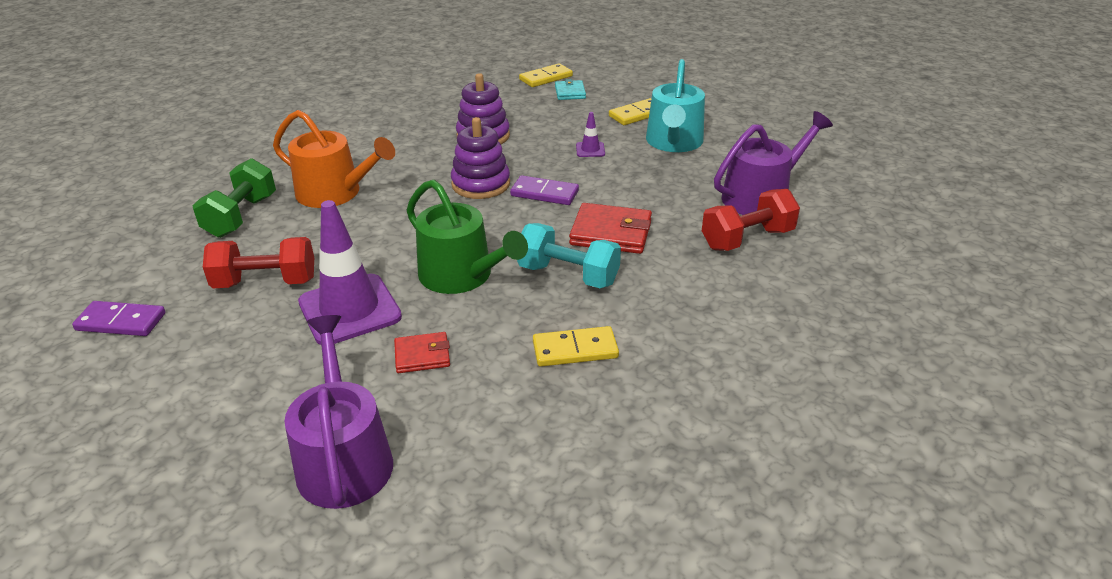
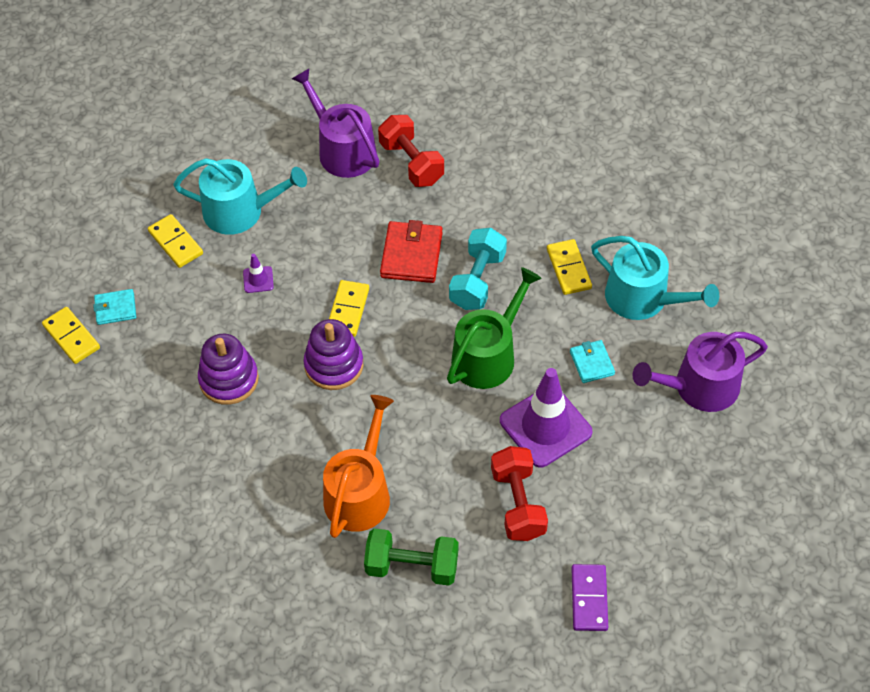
camera: 95 degrees left, 20 degrees up
red wallet [394,332,450,373] -> turquoise wallet [570,340,615,383]
purple domino [510,175,579,205] -> yellow domino [329,280,369,337]
none -> turquoise watering can [591,236,719,320]

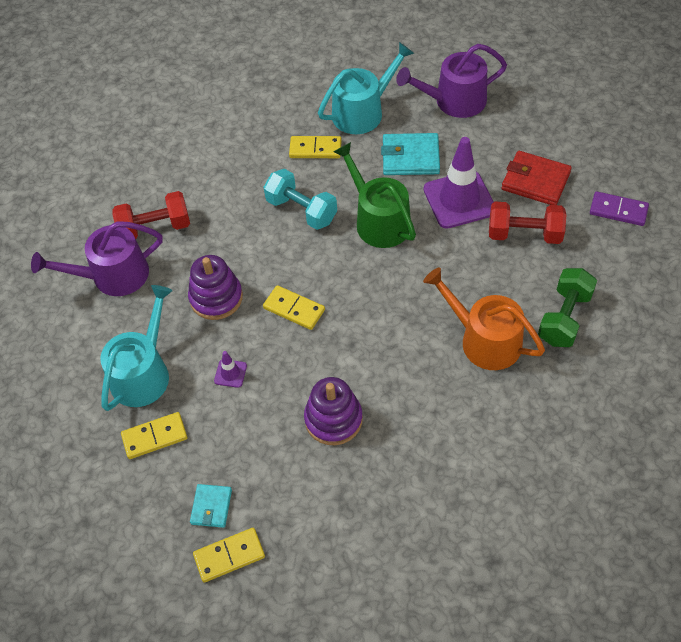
camera: 70 degrees left, 0 degrees up
purple stacking toy [304,319,363,390] -> purple stacking toy moved to [188,255,243,320]
red wallet [380,220,443,283] -> red wallet moved to [501,151,572,205]
turquoise wallet [570,340,615,383] -> turquoise wallet [381,133,440,175], size x1.68
purple watering can [632,332,768,412] -> purple watering can turned 75 degrees clockwise [396,44,507,118]

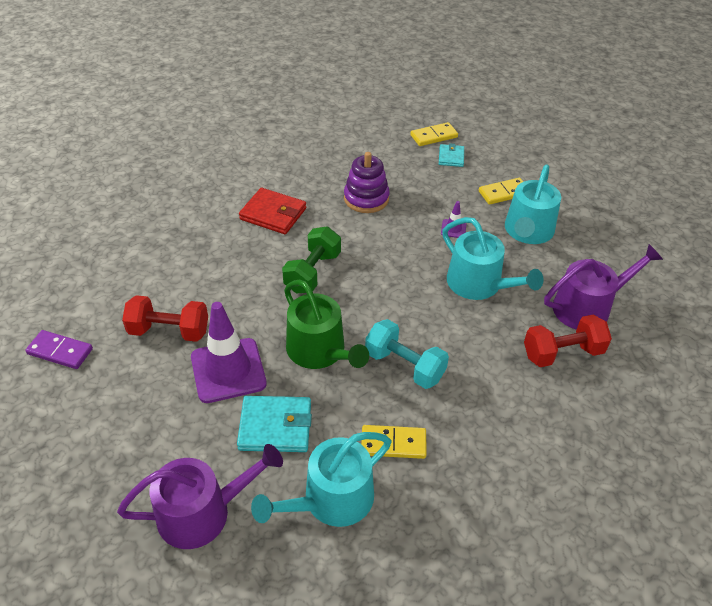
camera: 175 degrees right, 10 degrees down
purple stacking toy [188,255,243,320] -> turquoise watering can [442,217,543,300]
yellow domino [263,285,325,330] -> none
orange watering can [423,267,545,370] -> none
red wallet [501,151,572,205] -> red wallet moved to [239,188,306,234]
green dumbbell [538,268,597,347] -> green dumbbell moved to [282,226,341,294]

